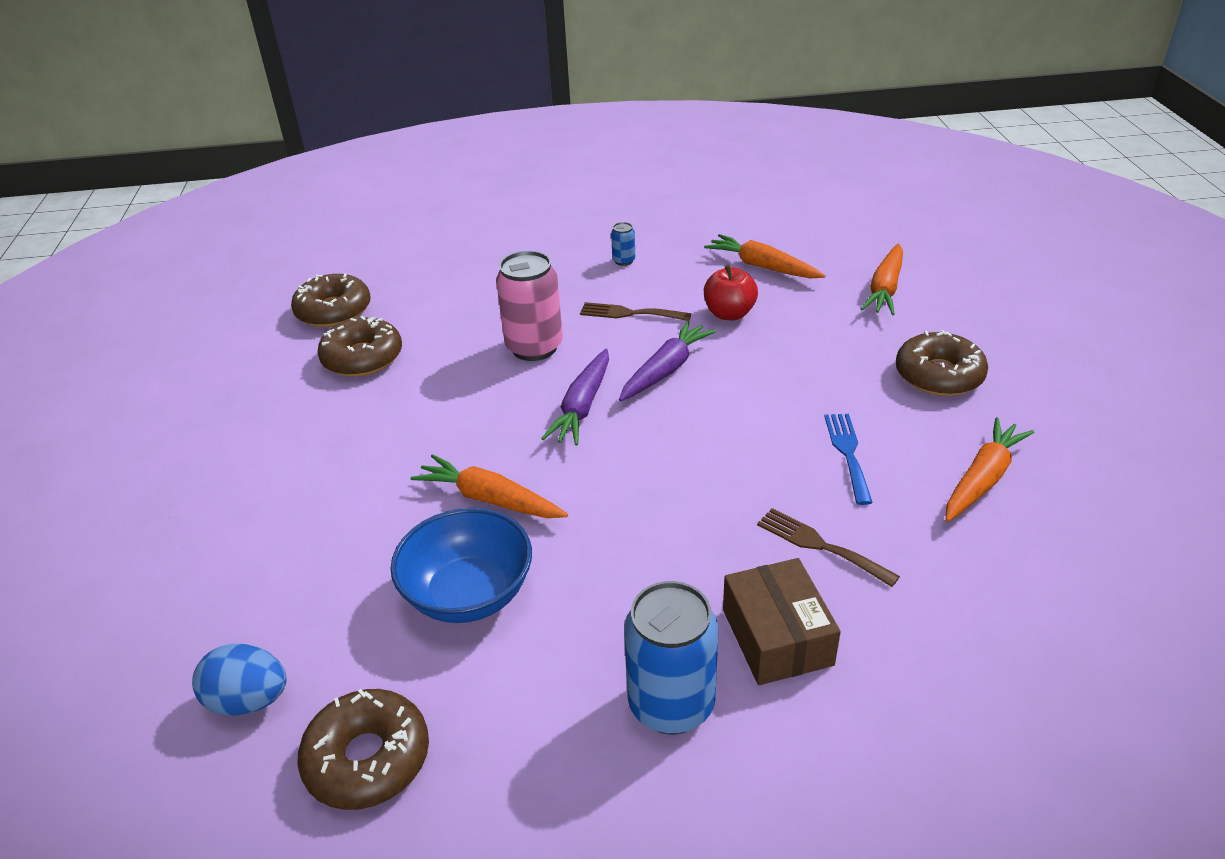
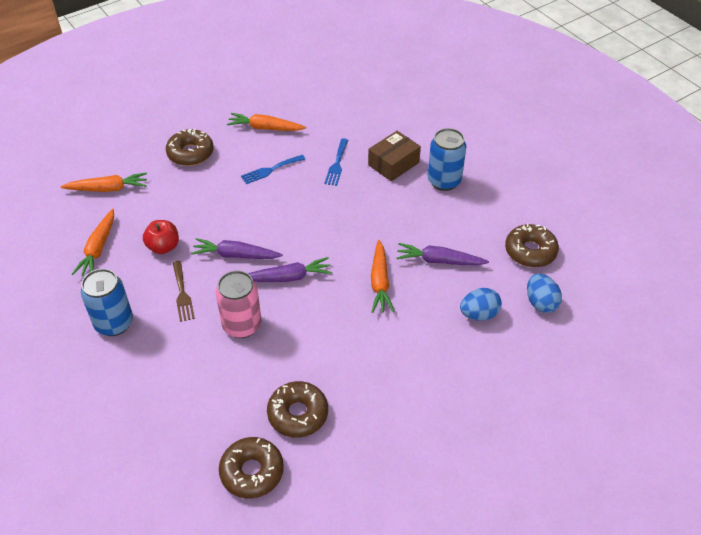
camera: 120 degrees left, 10 degrees up
blue bowl [390,508,532,623] -> purple carrot [396,243,489,266]
blue can [611,222,635,266] -> blue can [81,268,133,336], size x2.24
brown fork [757,508,900,587] -> blue fork [324,138,348,186]
none -> blue egg [460,288,502,321]

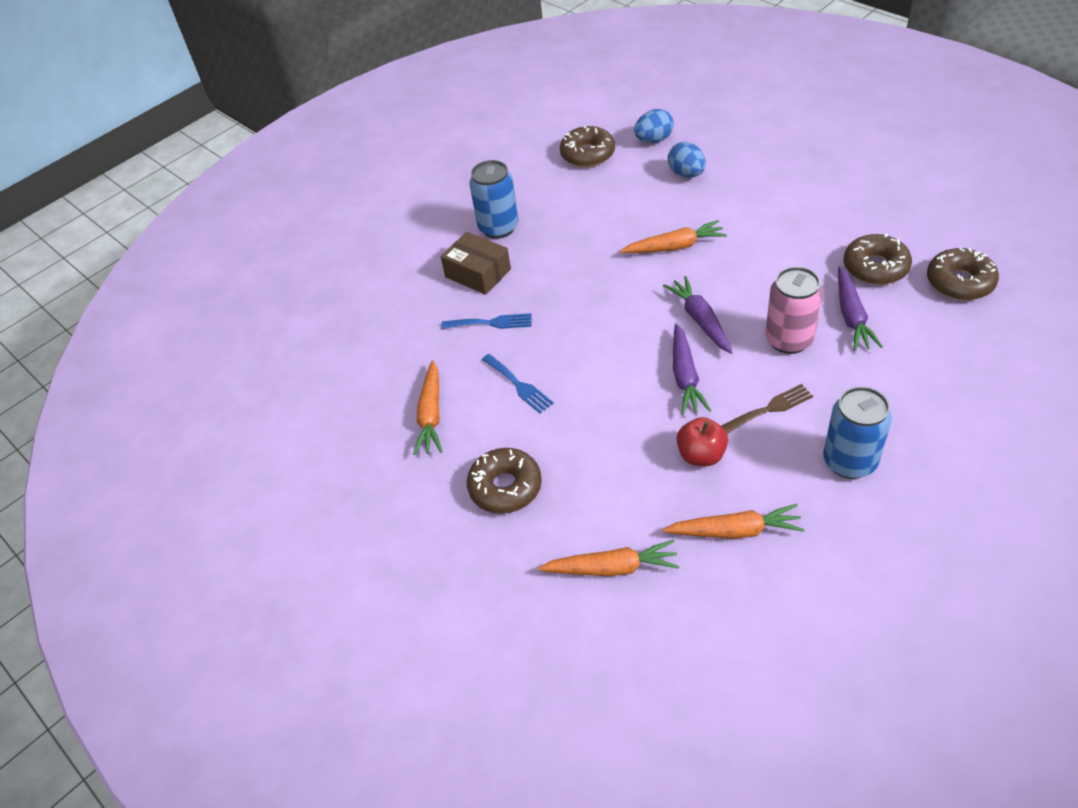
camera: 95 degrees left, 0 degrees up
orange carrot [60,173,147,192] -> orange carrot turned 105 degrees clockwise [538,540,679,576]
purple carrot [396,243,489,266] -> purple carrot moved to [838,266,883,351]

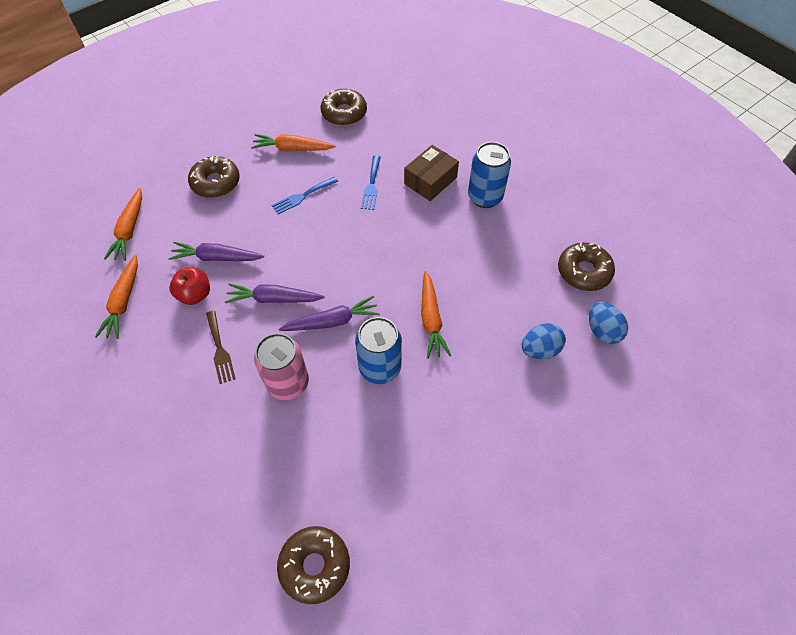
camera: 90 degrees right, 10 degrees up
blue can [823,387,892,479] -> blue can moved to [355,317,402,384]
purple carrot [838,266,883,351] -> purple carrot moved to [168,242,264,261]
brown donut [843,234,912,285] -> brown donut moved to [321,89,367,126]

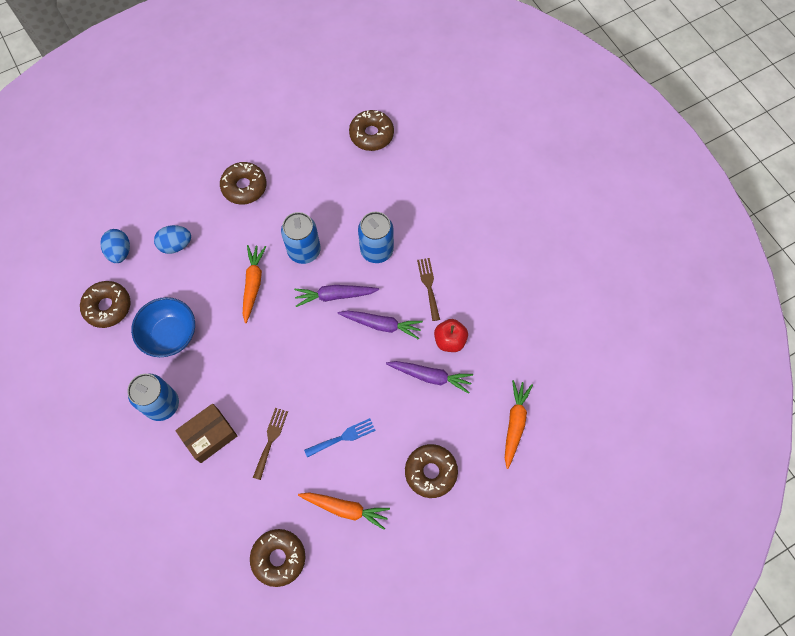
camera: 170 degrees left, 10 degrees up
orange carrot [95,255,138,339] -> none
pink can [254,333,309,400] -> blue can [358,212,394,263]
blue fork [361,155,381,210] -> brown fork [253,408,288,480]
none -> blue bowl [131,297,195,357]
none -> brown donut [220,162,266,205]

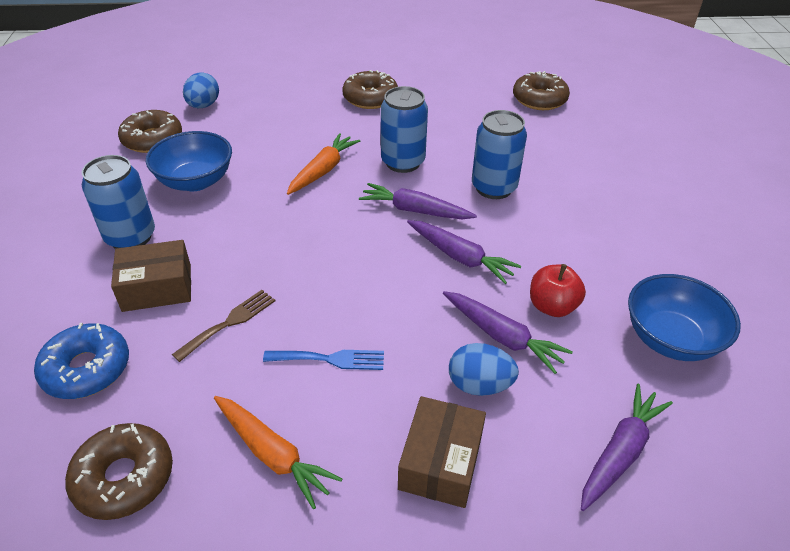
camera: 25 degrees right, 25 degrees down
blue egg [154,225,191,254] -> blue egg moved to [449,343,519,396]
brown donut [405,444,458,498] -> brown box [398,396,486,508]
brown fork [417,258,440,321] -> none
orange carrot [505,380,533,469] -> purple carrot [581,384,673,511]
none -> blue donut [34,323,129,399]
none -> blue bowl [628,274,741,361]

